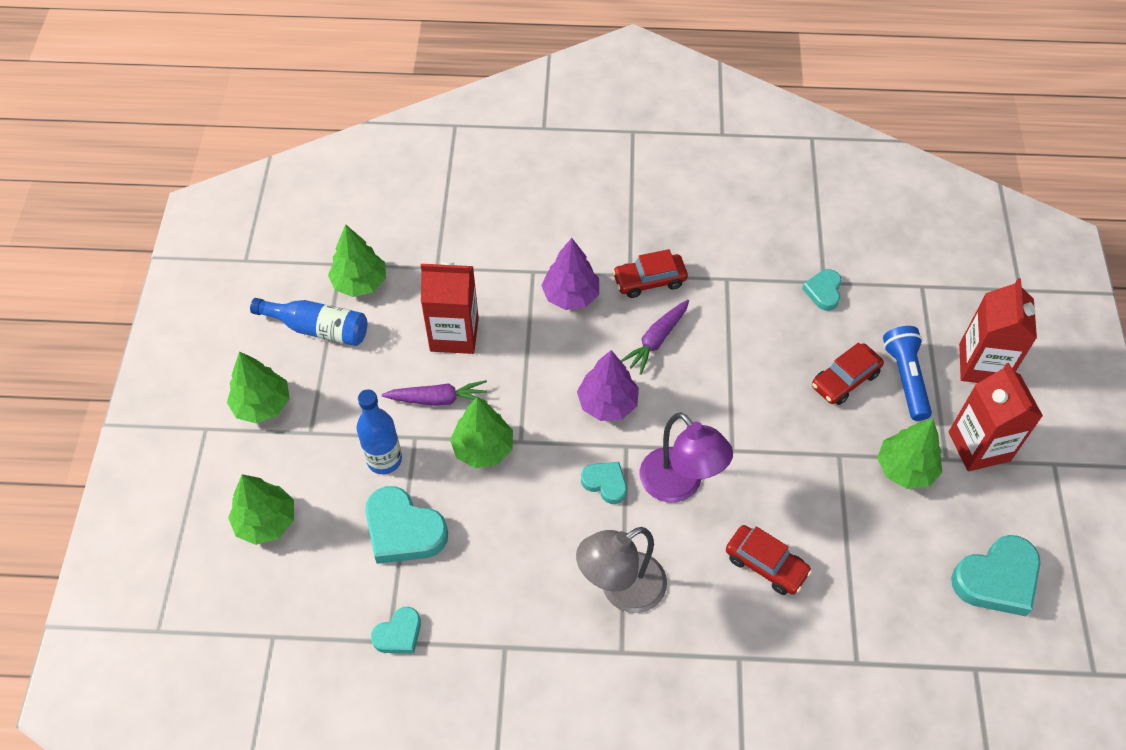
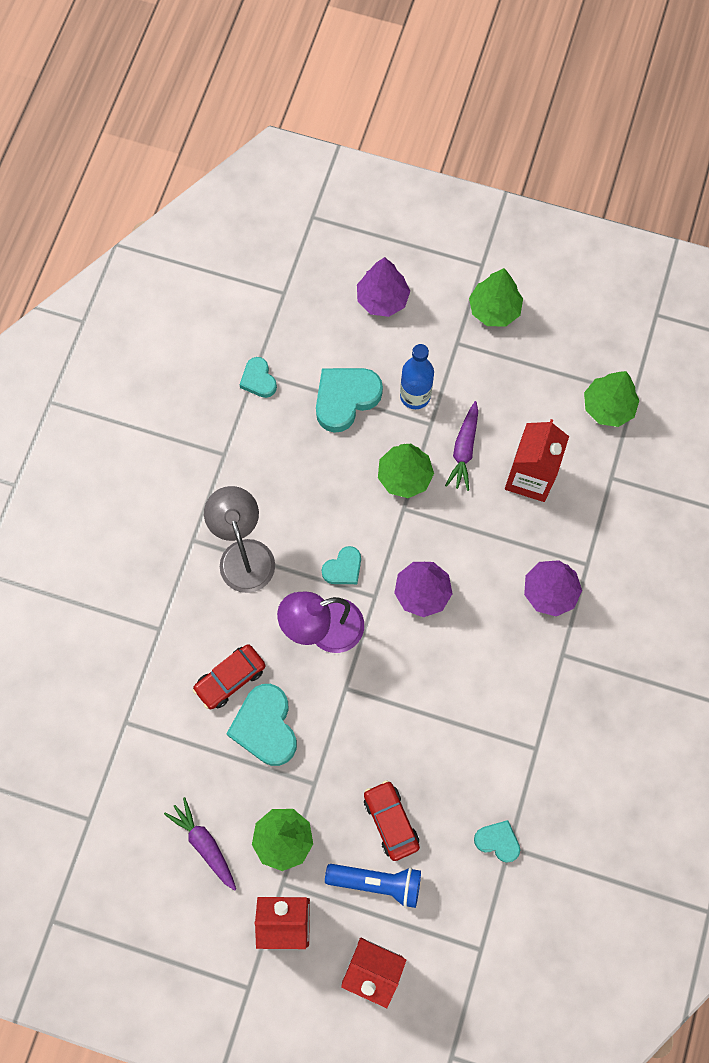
camera: 105 degrees right, 15 degrees up
green tree [228,474,294,545] -> purple tree [357,257,410,317]
blue bottle [250,298,367,346] -> none
red car [612,249,688,298] -> none
purple carrot [621,300,689,375] -> purple carrot moved to [164,797,236,891]
turquoise heart [951,535,1041,616] -> turquoise heart moved to [226,684,297,766]

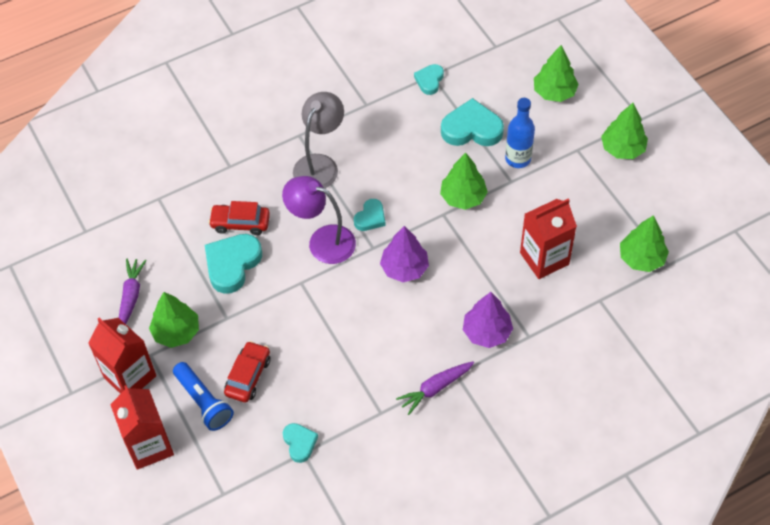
camera: 45 degrees right, 15 degrees down
turquoise heart [322,546,361,584] -> turquoise heart turned 60 degrees counterclockwise [354,199,386,231]
purple tree [357,257,410,317] -> green tree [534,45,579,102]
purple carrot [445,401,478,491] -> purple carrot moved to [396,361,474,415]

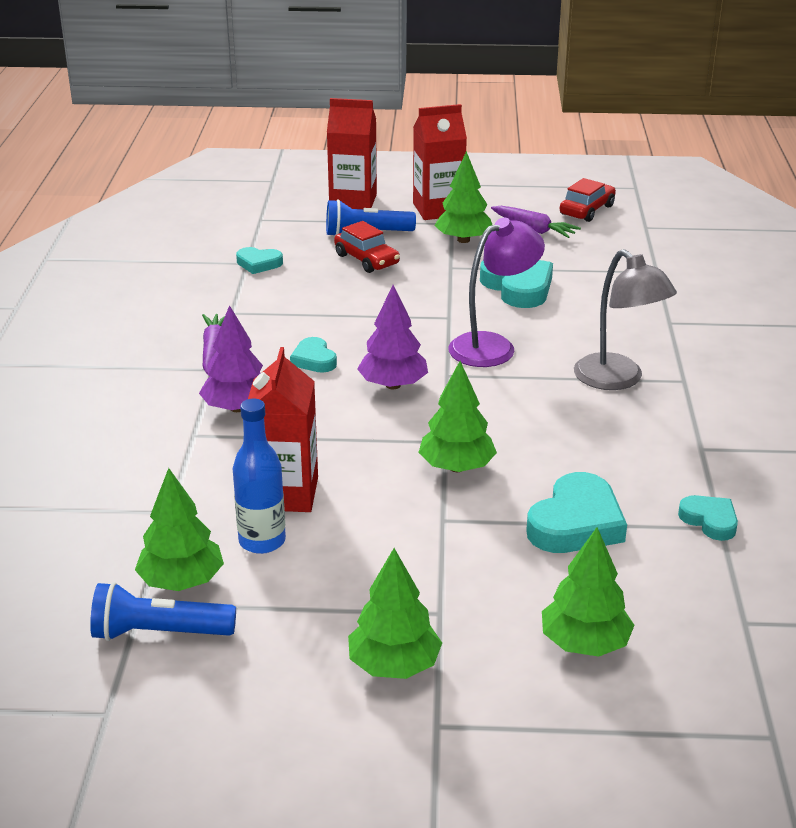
camera: 120 degrees right, 25 degrees down
red car [208,201,270,235] -> red car moved to [560,178,616,222]
turquoise heart [354,199,386,231] -> turquoise heart moved to [290,337,337,373]
blue bottle [505,98,535,168] -> blue bottle moved to [233,398,286,554]
none -> blue flashlight [90,582,236,641]

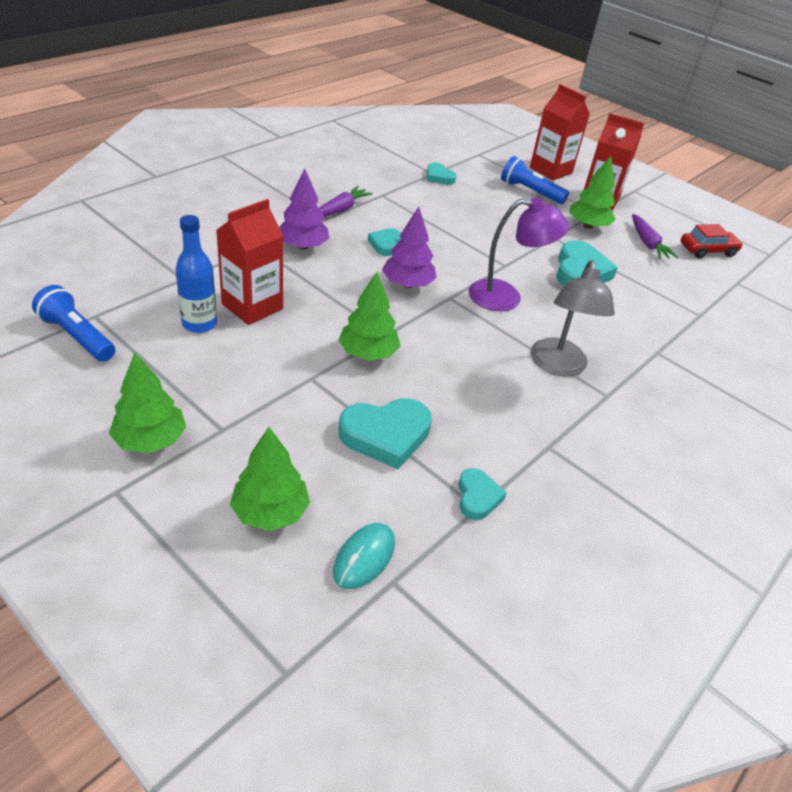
camera: 35 degrees right, 10 degrees up
green tree [135,468,224,591] -> none
red car [334,221,400,273] -> none
none -> turquoise mouse [333,523,395,589]

